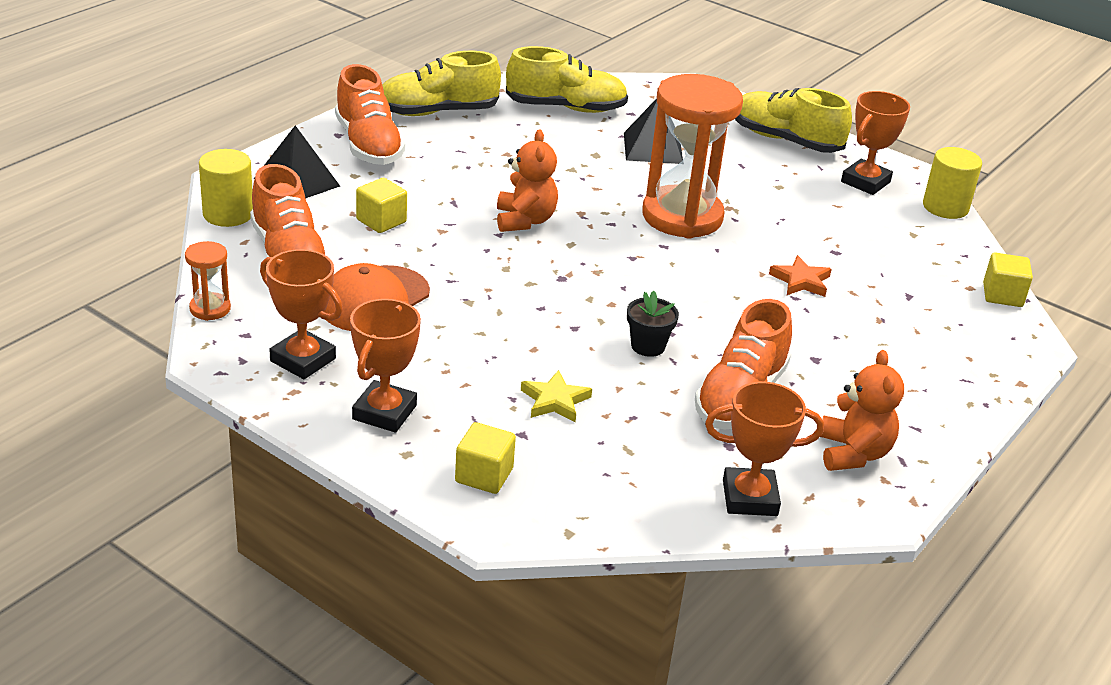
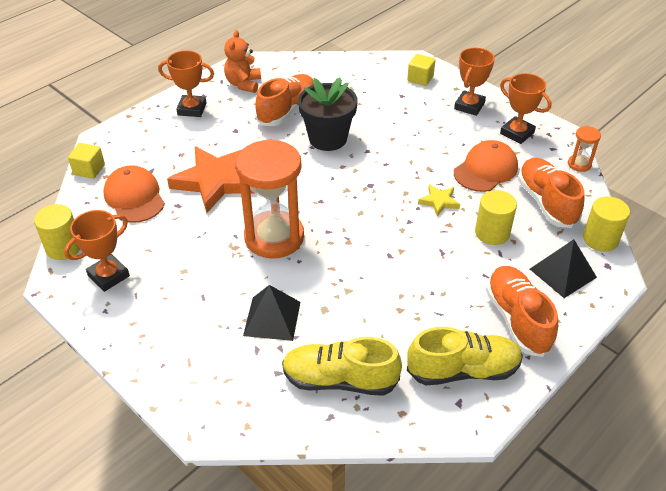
camera: 170 degrees left, 10 degrees up
yellow cube [356,178,407,233] -> yellow cylinder [475,190,517,245]
orange teddy bear [497,129,558,232] -> none
yellow star [521,370,592,422] -> yellow star moved to [418,184,460,216]
black flower pot [627,291,679,357] -> black flower pot [298,78,358,151], size x1.99
orange trophy [705,382,824,516] -> orange trophy moved to [158,50,214,117]
yellow shoe [735,88,852,153] -> none
orange star [769,255,832,297] -> orange star [167,146,255,213], size x2.18
none -> orange cap [103,165,165,223]

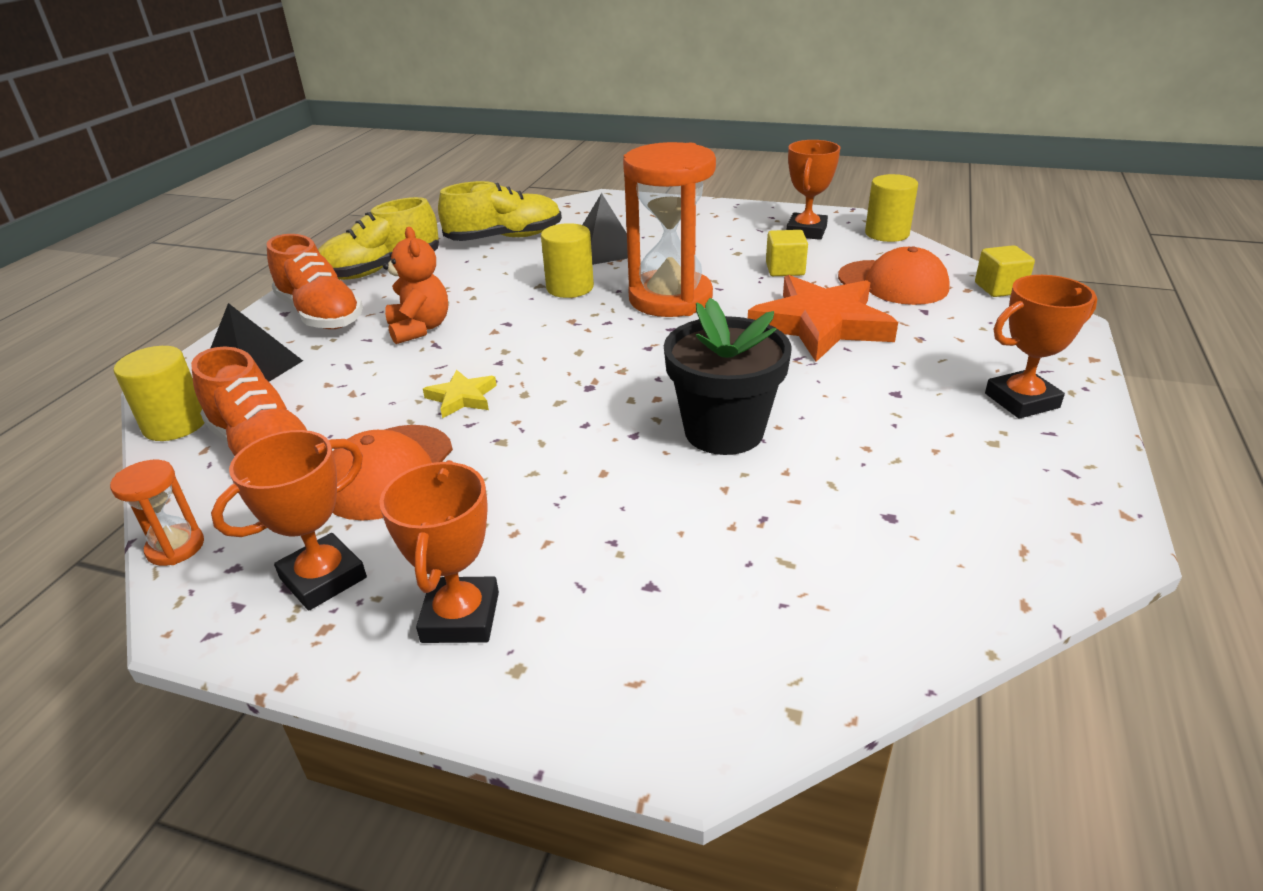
camera: 155 degrees right, 10 degrees down
orange teddy bear [224,30,261,93] -> orange teddy bear moved to [383,227,448,344]
orange shoe [255,74,313,126] -> none
yellow cube [407,54,435,86] -> yellow cube moved to [766,230,808,276]
yellow cylinder [475,190,517,245] -> yellow cylinder moved to [541,223,594,298]
orange trophy [500,73,552,144] -> orange trophy turned 60 degrees counterclockwise [211,430,367,610]

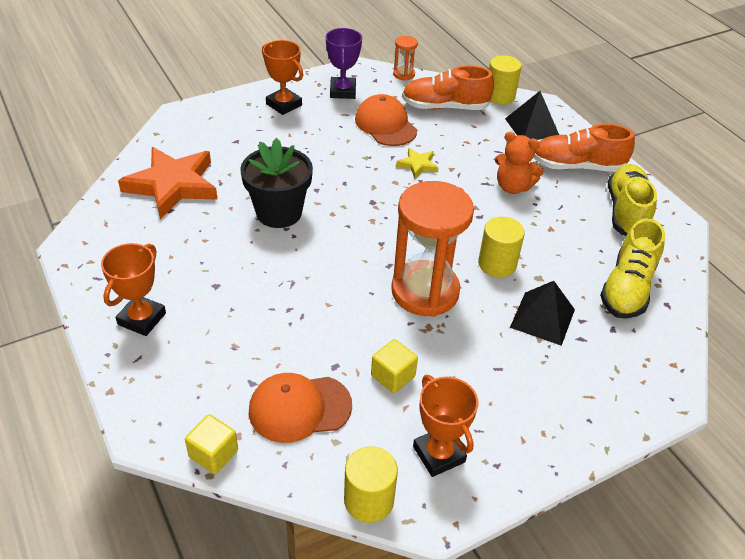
camera: 130 degrees right, 10 degrees up
orange trophy [211,430,367,610] -> purple trophy [326,28,362,99]
orange star [748,275,898,362] -> orange star moved to [118,147,218,219]

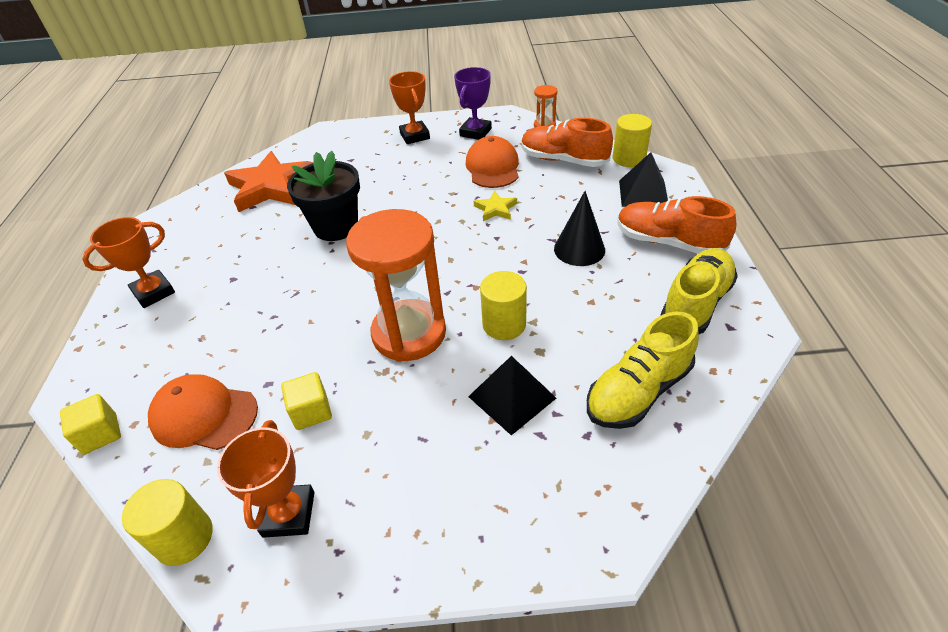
camera: 30 degrees right, 0 degrees up
orange teddy bear [495,132,544,194] -> black cone [554,191,605,266]

